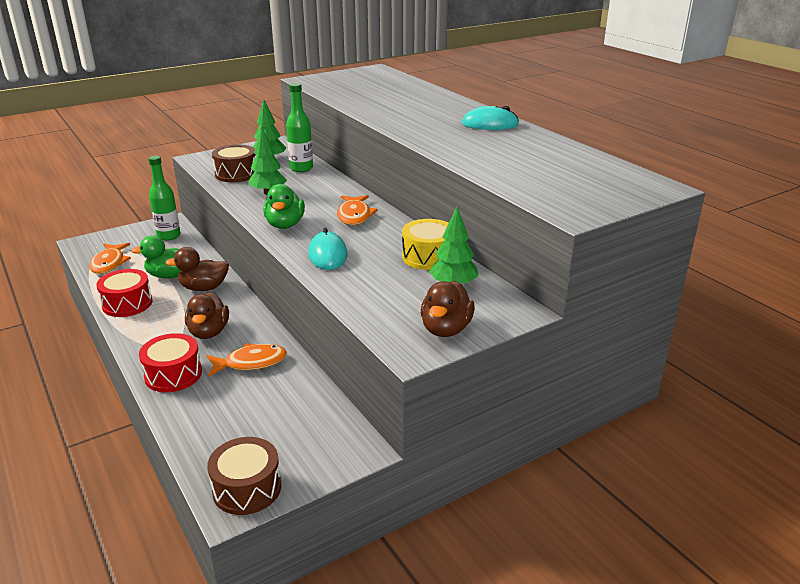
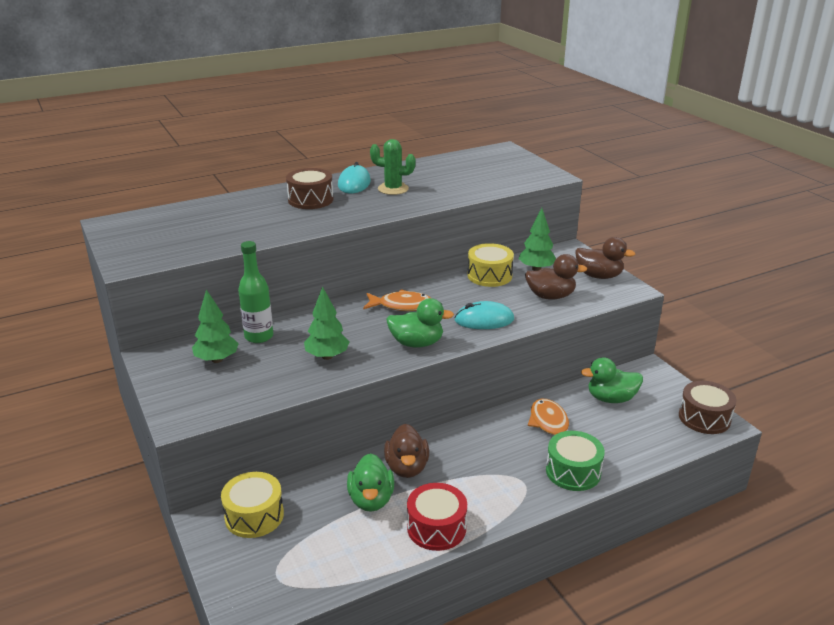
camera: 85 degrees left, 0 degrees up
orange fish [89,243,131,274] -> none
red drum [139,333,202,392] -> green drum [546,431,605,491]
green bottle [148,156,180,241] -> yellow drum [221,472,284,538]
brown duck [185,292,229,339] -> brown duck moved to [525,254,587,300]
brown drum [212,144,255,182] -> brown drum moved to [286,168,333,209]
none -> green cactus [370,139,416,195]
none -> green duck [581,357,643,403]

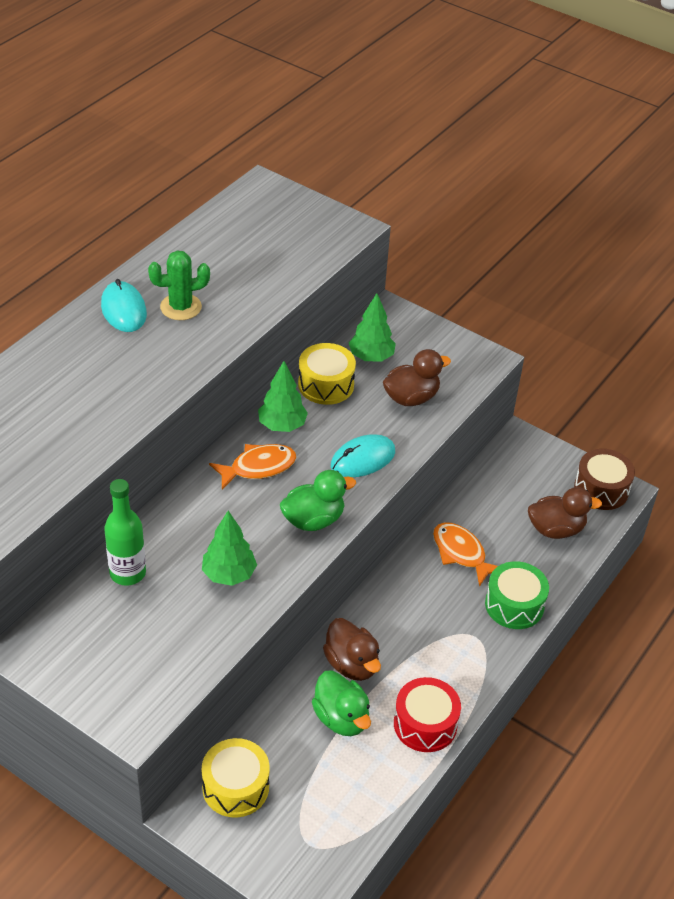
camera: 30 degrees left, 15 degrees up
green tree [192,289,239,363] -> green tree moved to [258,361,308,432]
brown drum [286,168,333,209] -> none
brown duck [575,237,635,279] -> brown duck moved to [528,487,602,539]
green duck [581,357,643,403] -> none

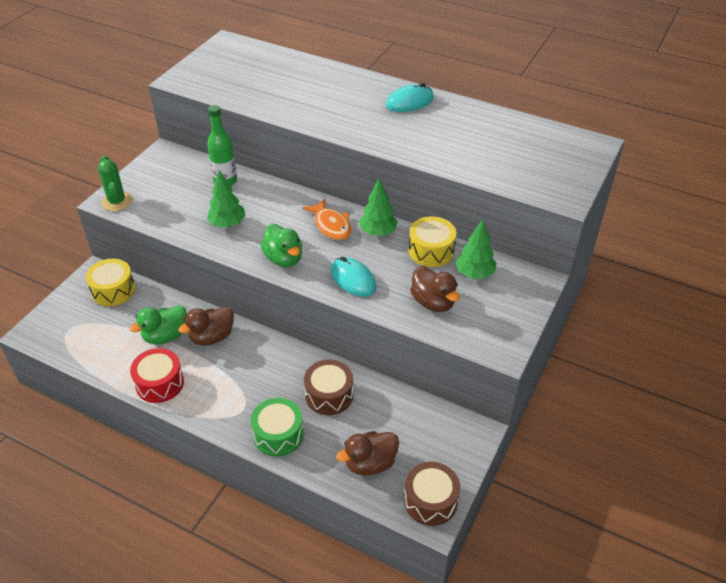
camera: 85 degrees right, 0 degrees up
green cactus [148,251,210,320] -> green cactus moved to [98,155,133,211]
orange fish [433,522,498,587] -> brown drum [304,360,353,415]
brown duck [528,487,602,539] -> brown duck turned 75 degrees clockwise [336,431,399,475]

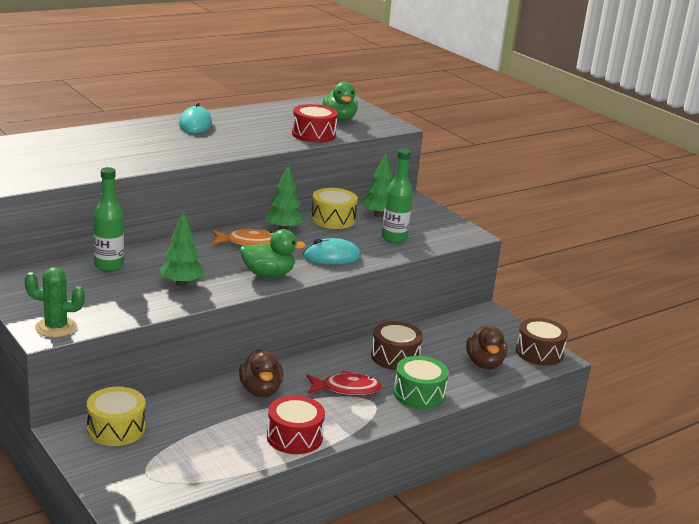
camera: 65 degrees left, 20 degrees down
green duck [130,305,187,344] -> green duck moved to [322,82,358,121]
brown duck [410,266,460,312] -> green bottle [382,149,413,243]
none -> red drum [292,104,338,143]
none -> red fish [307,370,382,396]

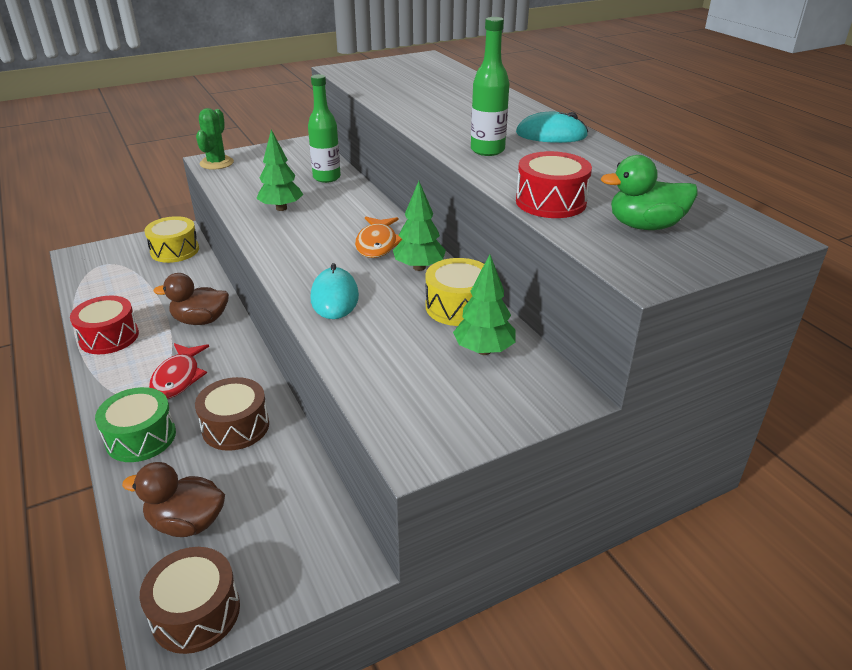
camera: 100 degrees right, 10 degrees up
green duck [240,229,306,277] -> none
green bottle [382,149,413,243] -> green bottle moved to [471,17,510,156]

